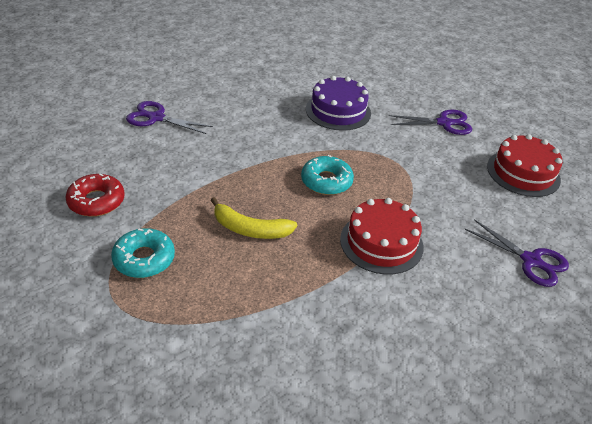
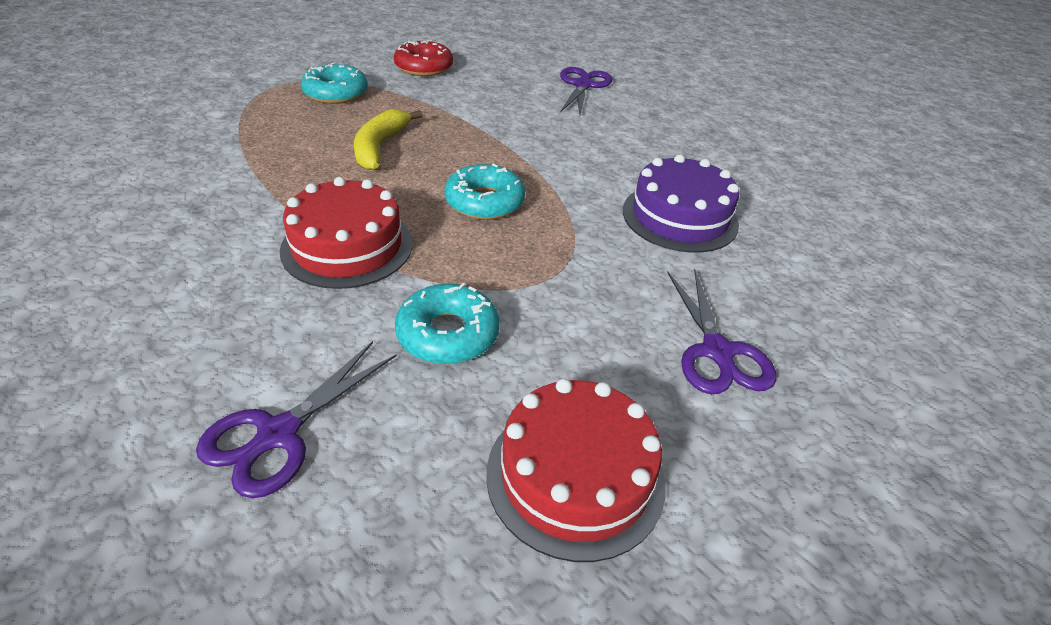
camera: 85 degrees right, 0 degrees up
none -> turquoise donut [395,283,499,364]

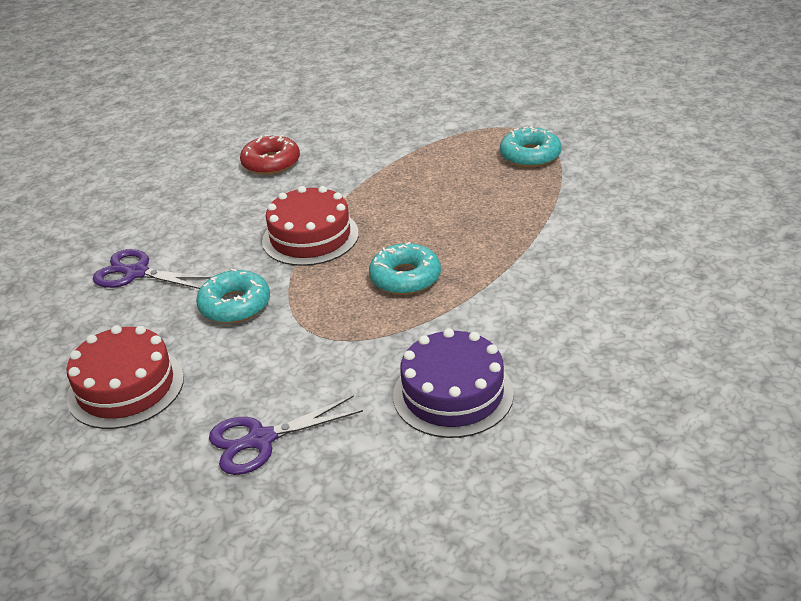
camera: 80 degrees right, 5 degrees down
yellow banana [354,109,423,170] -> none
red donut [394,40,453,76] -> red donut moved to [240,135,300,175]
purple scissors [560,67,612,115] -> none

